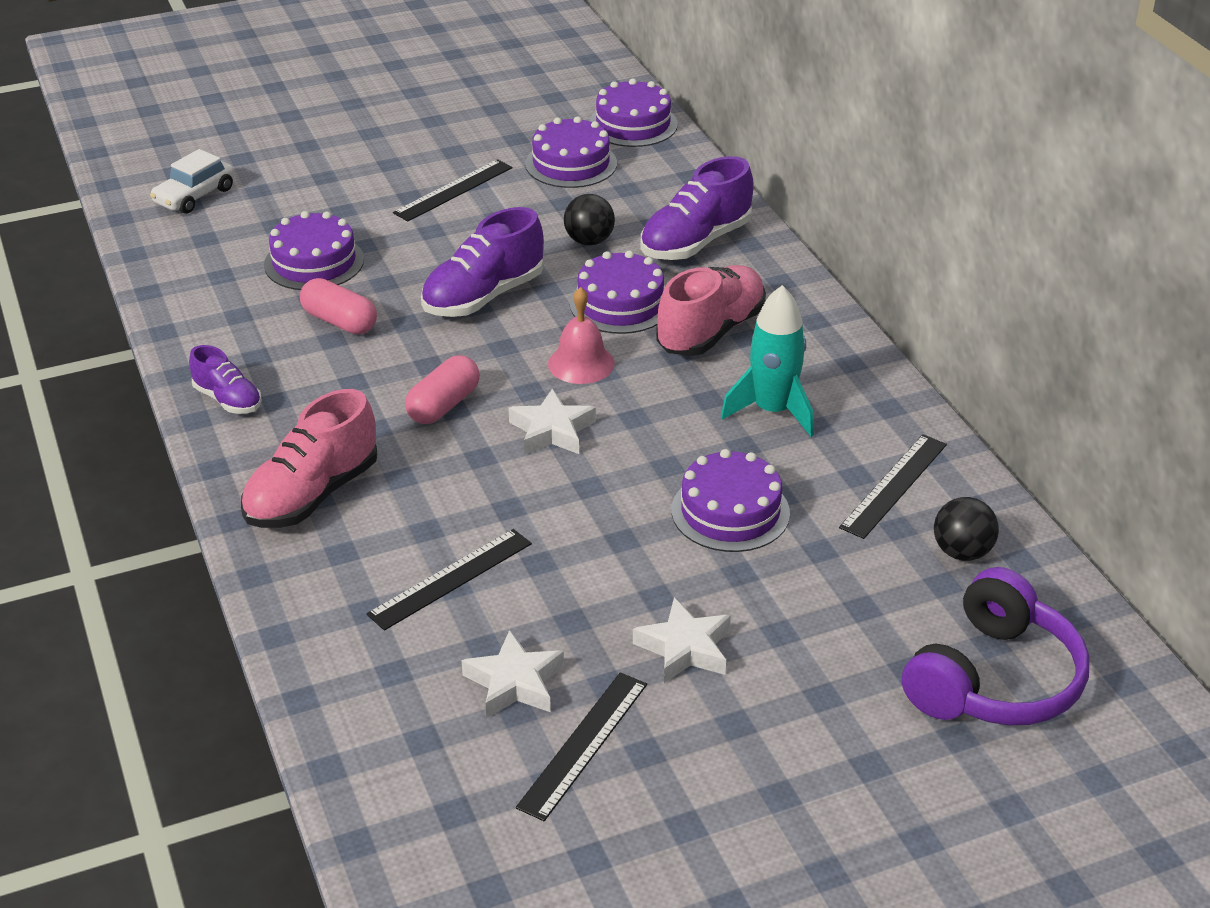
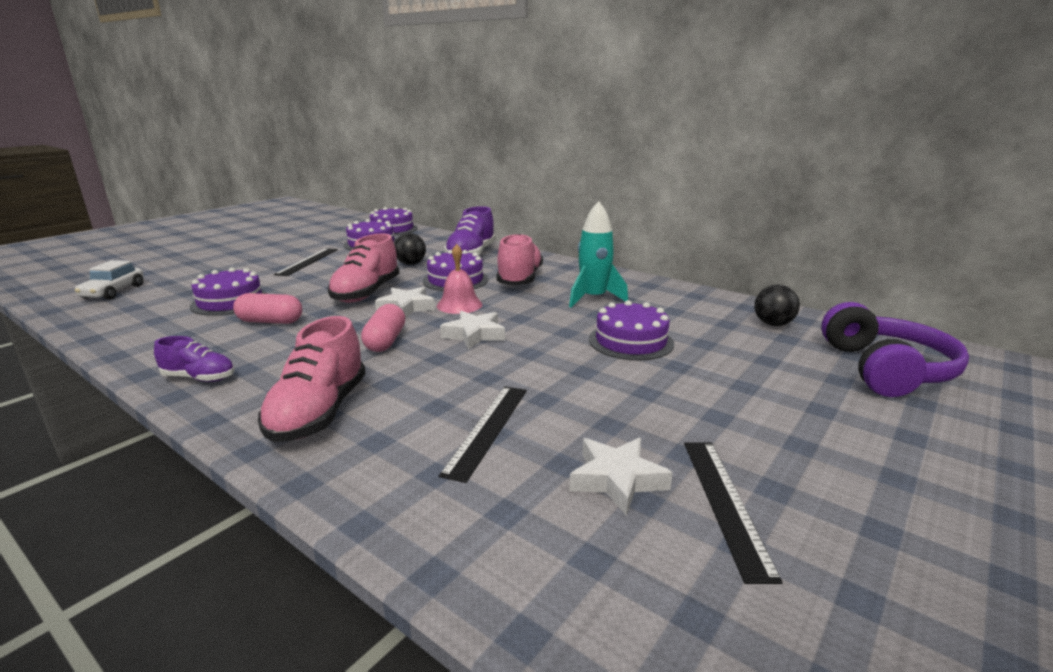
camera: 30 degrees left, 15 degrees down
purple shoe [421,207,544,317] -> pink shoe [328,234,399,303]
white star [633,597,731,683] -> white star moved to [375,287,435,318]
black ruler [839,434,947,539] -> none

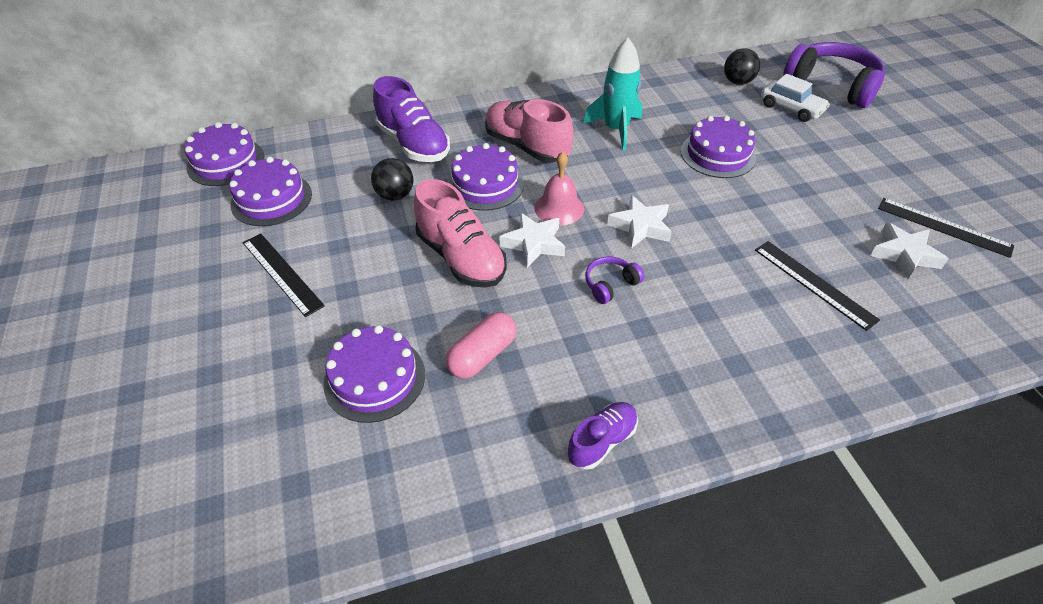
camera: 55 degrees left, 25 degrees up
white car [74,260,144,300] -> white car moved to [761,74,830,122]
pink shoe [258,316,366,442] -> none
pink capsule [361,304,405,352] -> purple headphones [585,256,644,304]

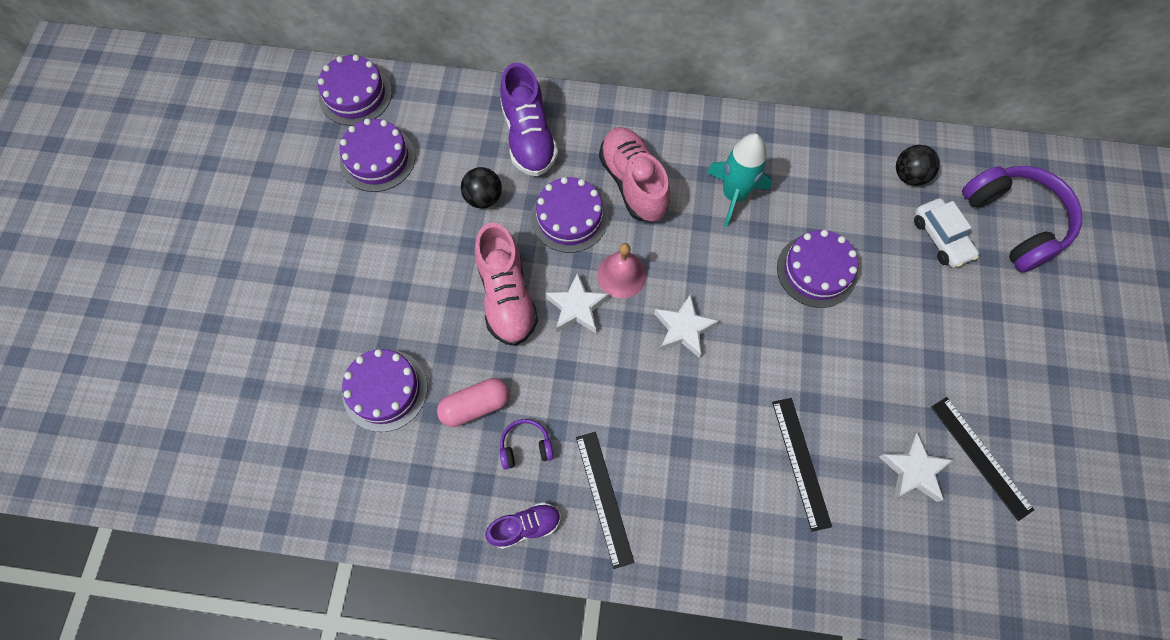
camera: 25 degrees right, 20 degrees up
black ruler [243,234,325,317] -> black ruler moved to [576,432,635,569]
purple headphones [585,256,644,304] -> purple headphones moved to [500,419,554,470]

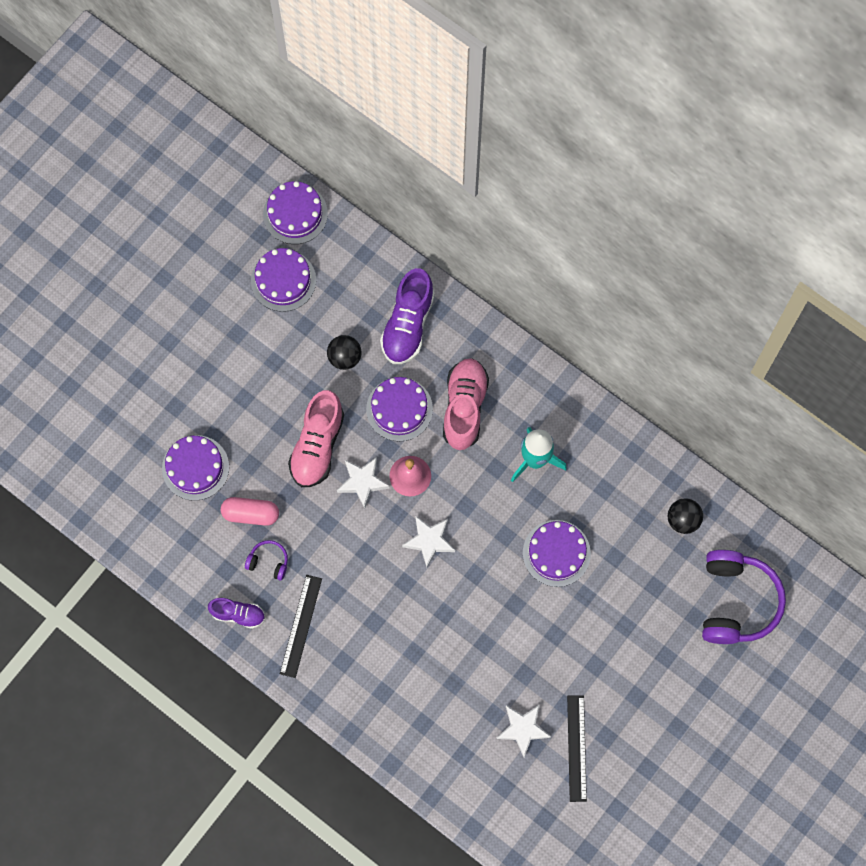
camera: 30 degrees right, 5 degrees up
black ruler [772,398,832,532] -> none
white car [914,198,979,268] -> none

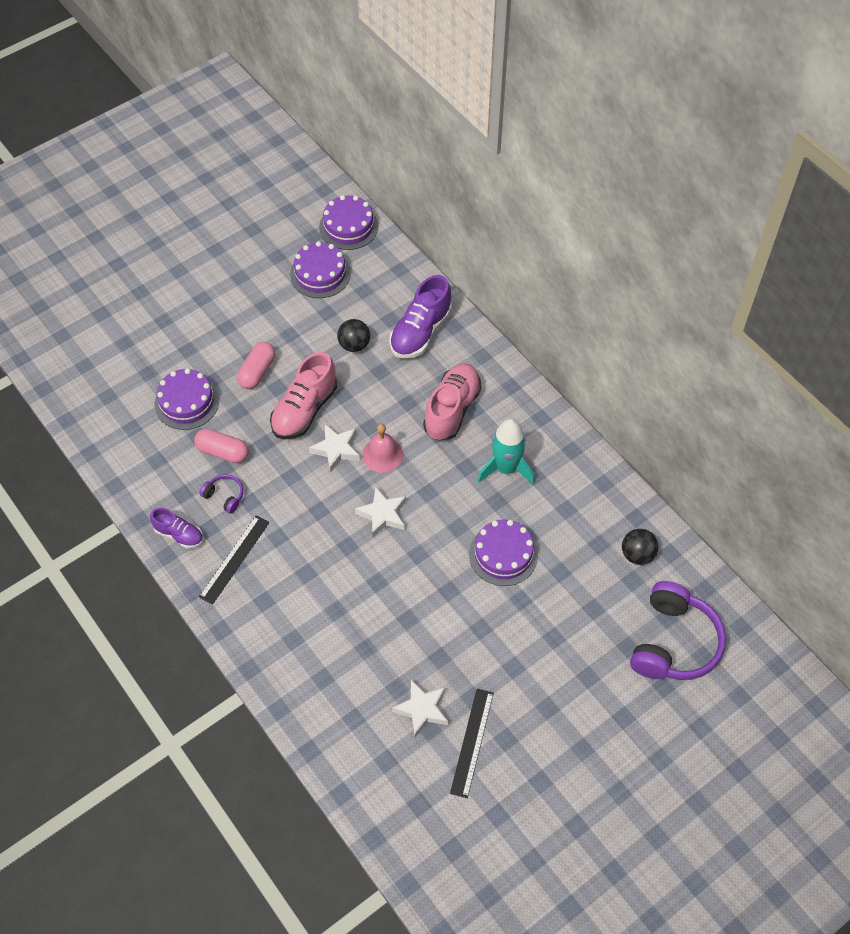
camera: 15 degrees right, 15 degrees down
purple cake [366,377,433,441] -> none
none -> pink capsule [237,342,275,389]

